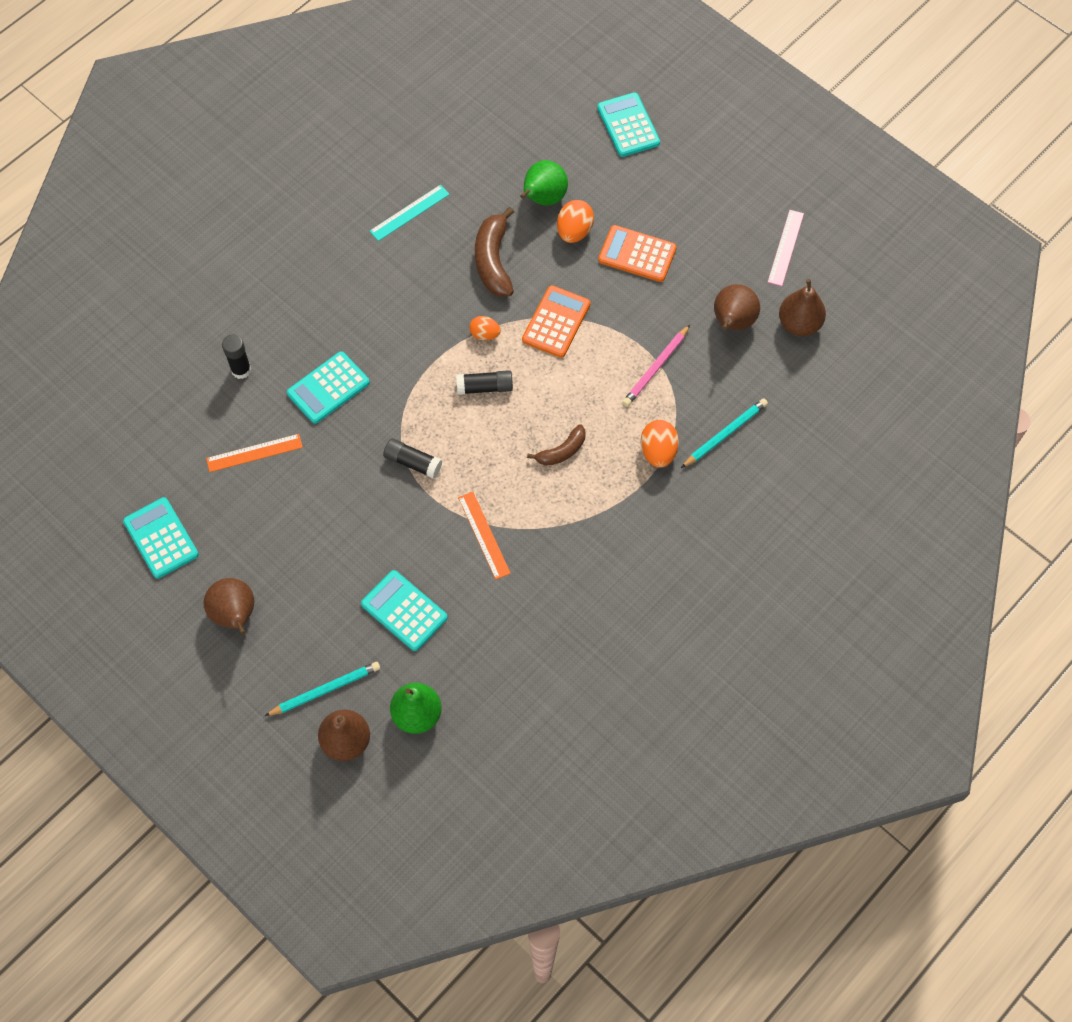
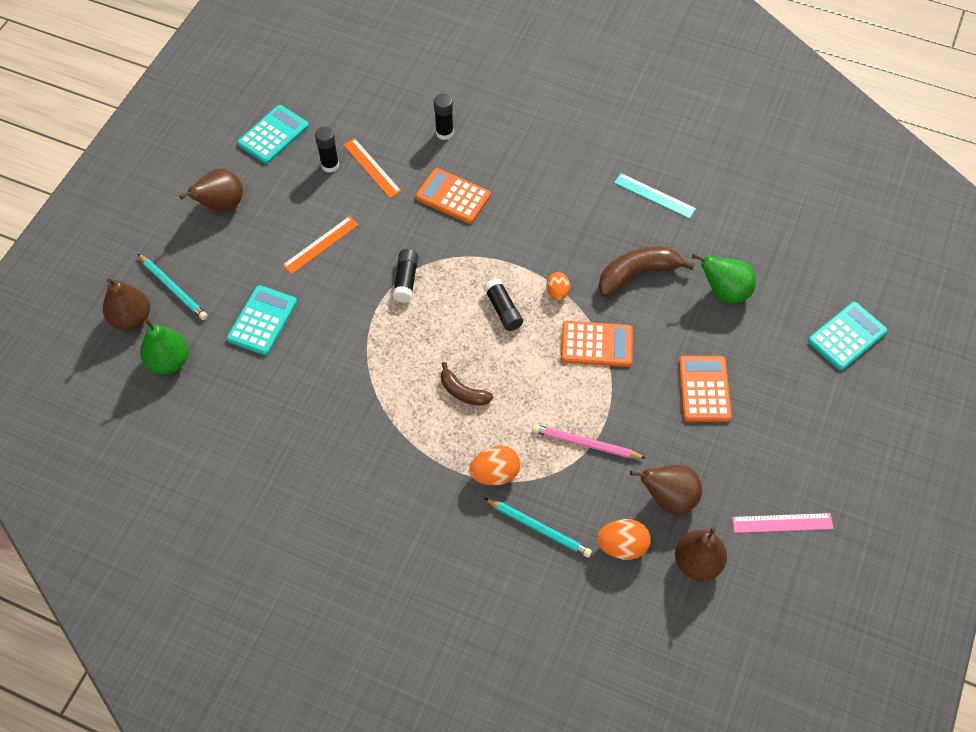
camera: 70 degrees right, 5 degrees down
turquoise calculator [287,351,370,424] -> orange calculator [415,168,491,224]
orange ruler [458,492,511,580] -> orange ruler moved to [283,216,359,274]
orange egg [557,200,594,243] -> orange egg moved to [597,519,651,560]
none -> black glue stick [315,126,339,173]

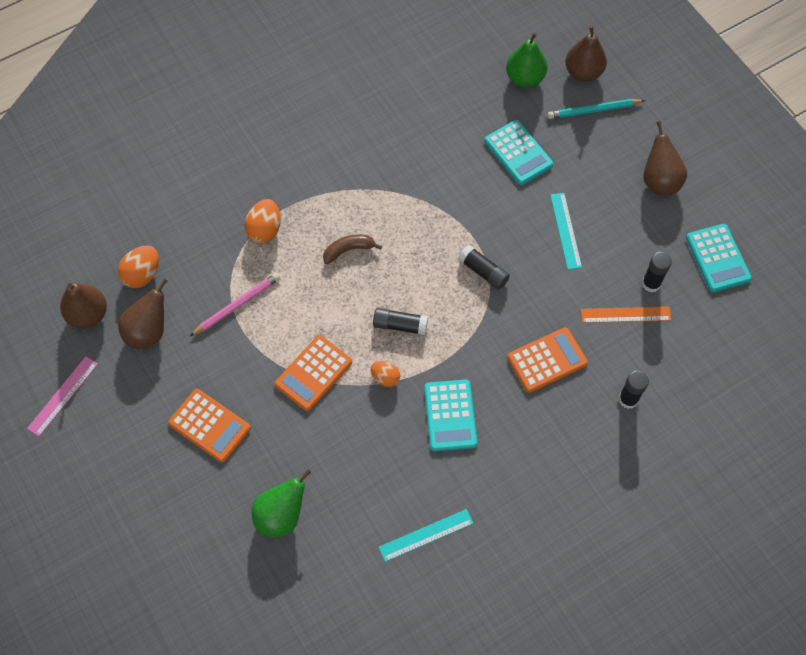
camera: 125 degrees right, 5 degrees up
orange ruler [283,216,359,274] -> turquoise ruler [550,193,582,270]
turquoise pencil [484,498,592,558] -> none
brown banana [598,246,695,297] -> none
turquoise calculator [808,302,887,370] -> turquoise calculator moved to [424,379,477,452]

